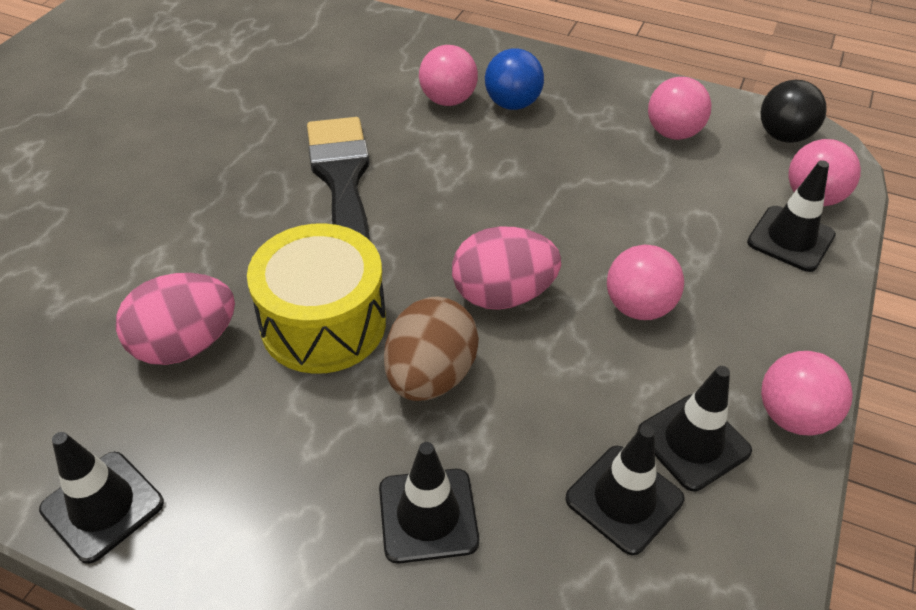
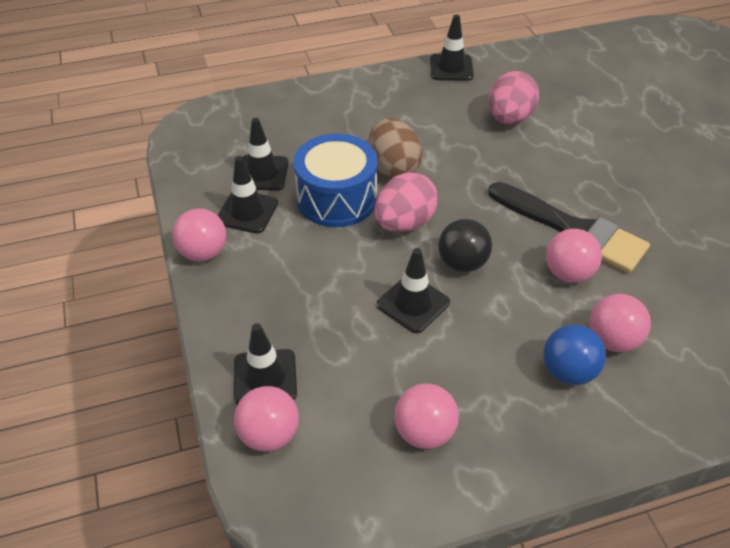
camera: 140 degrees right, 0 degrees up
yellow drum [247,223,386,374] -> none
black traffic cone [379,442,479,564] -> black traffic cone moved to [377,248,450,333]
pink ball [607,245,684,320] -> pink ball moved to [546,229,602,283]
black ball [761,80,827,143] -> black ball moved to [438,219,492,272]
none -> blue drum [294,134,378,227]

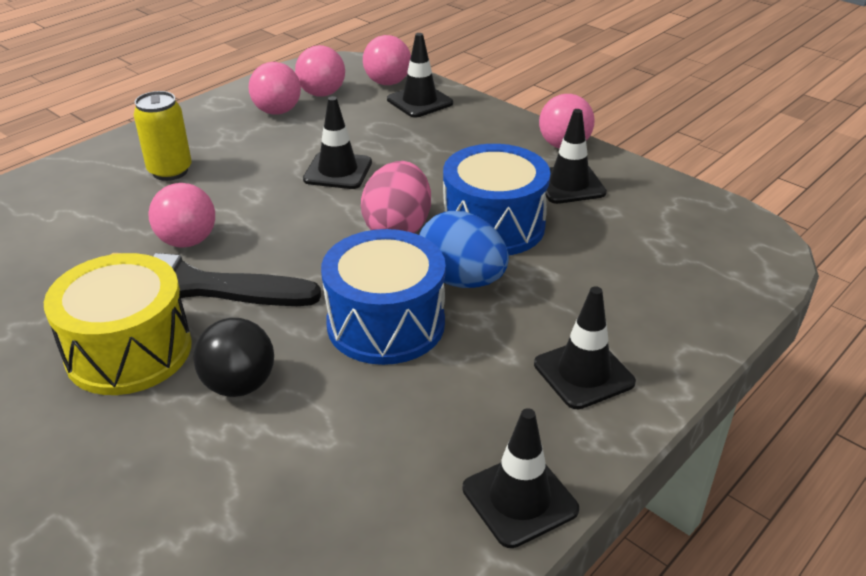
camera: 150 degrees right, 10 degrees down
black traffic cone [242,118,289,191] -> black traffic cone moved to [534,286,636,409]
brown egg [369,118,423,179] -> blue egg [419,211,509,288]
black ball [438,219,492,272] -> black ball moved to [193,318,274,397]
pink egg [489,71,539,124] -> none
blue ball [543,325,606,385] -> yellow can [134,91,192,181]
pink ball [589,294,651,352] -> pink ball moved to [295,45,345,97]
none -> yellow drum [44,253,192,395]
none -> blue drum [321,229,446,365]

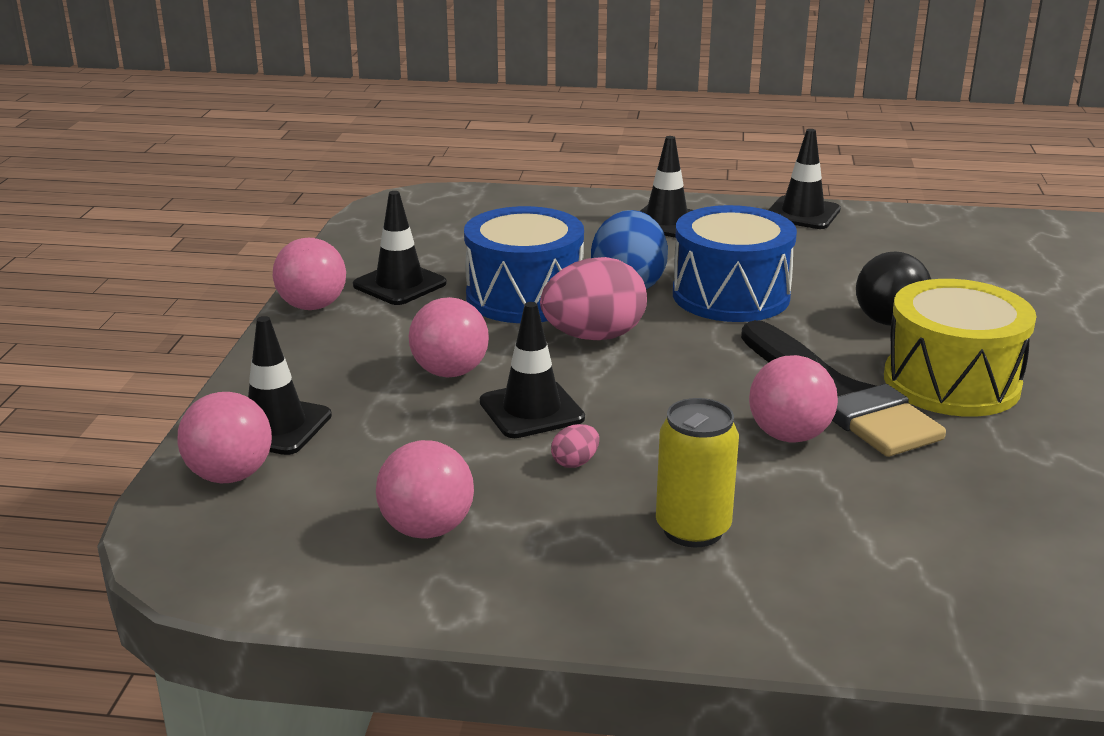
camera: 125 degrees left, 10 degrees down
pink ball [295,45,345,97] -> pink ball moved to [409,297,489,377]
none -> pink egg [551,424,599,468]

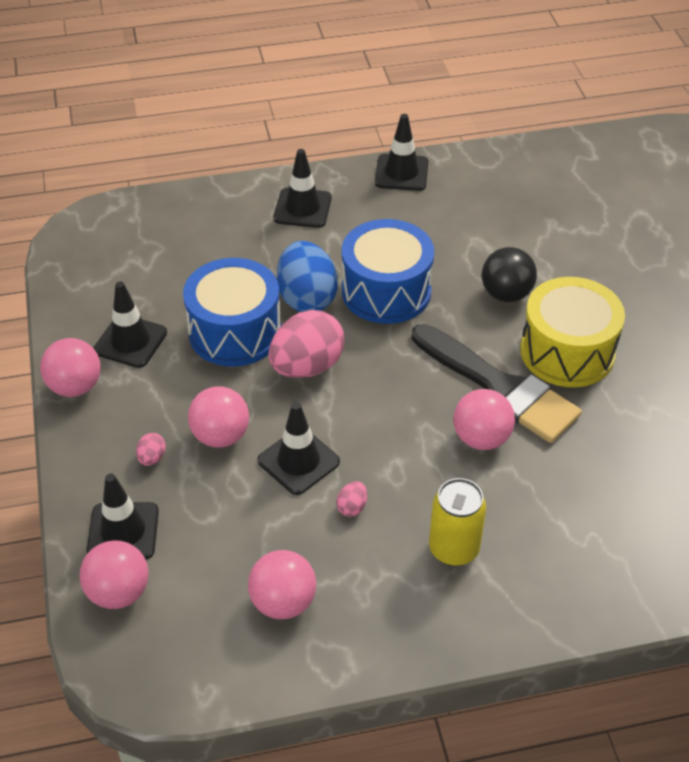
camera: 20 degrees left, 20 degrees up
none -> pink egg [136,433,166,466]

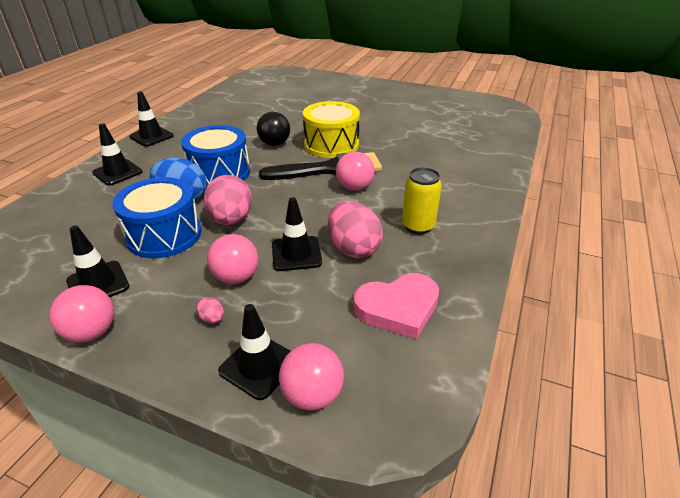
camera: 55 degrees left, 10 degrees down
pink ball [248,550,316,619] -> pink heart [353,273,439,339]
pink egg [336,481,367,517] -> pink egg [328,201,383,258], size x2.40

